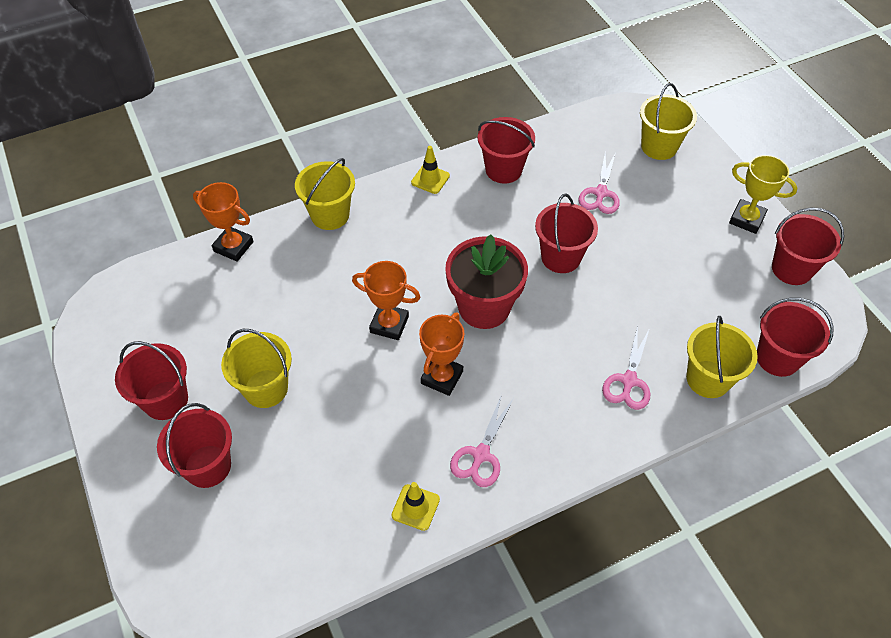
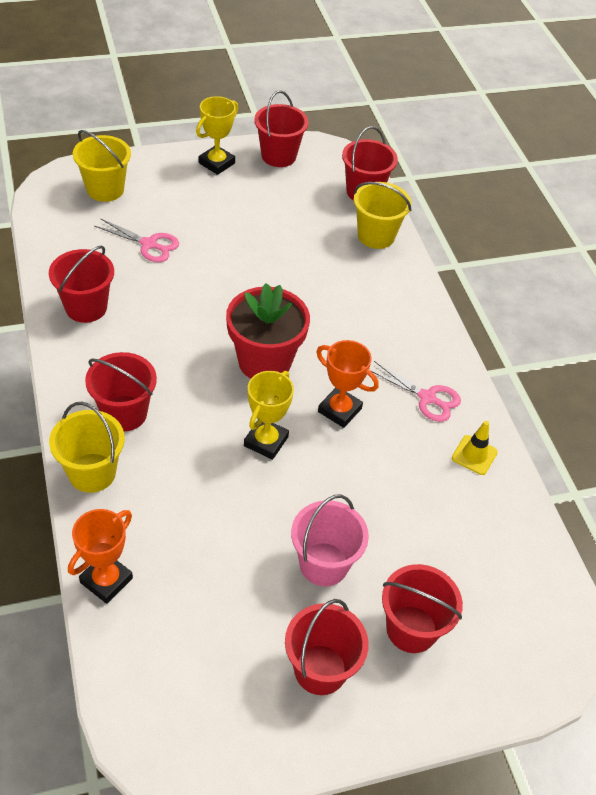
camera: 85 degrees left, 5 degrees down
yellow bucket [221,329,292,408] -> pink bucket [291,494,369,586]
orange trophy [352,261,420,340] -> yellow trophy [244,371,294,460]
yellow traffic cone [411,146,450,194] -> none
red bucket [535,194,598,273] -> red bucket moved to [85,352,157,432]
pink scissors [602,325,650,410] -> none

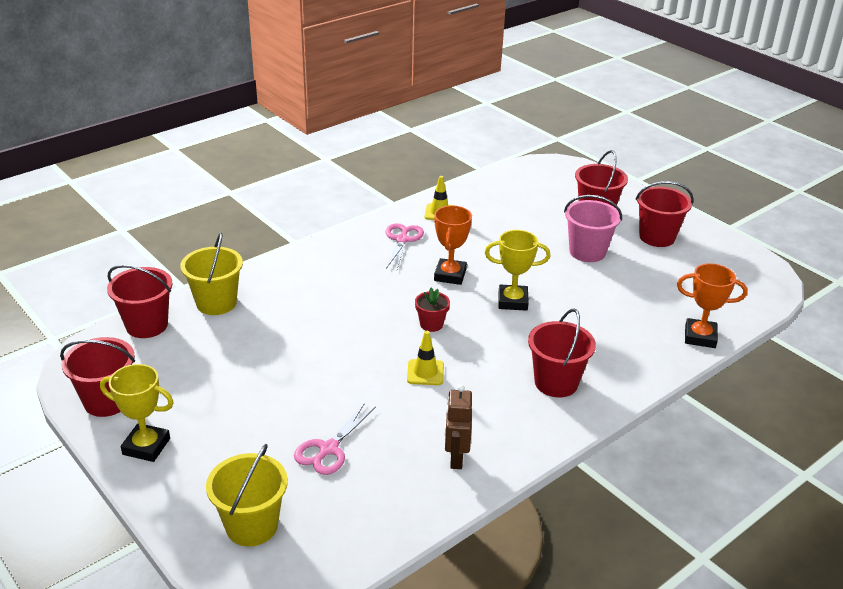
camera: 110 degrees left, 15 degrees down
red bucket [49,245,114,323] -> brown robot [445,384,472,469]
yellow bucket [49,402,125,493] -> none
pink scissors [94,218,179,262] -> pink scissors turned 150 degrees counterclockwise [294,403,376,475]
red flower pot [226,283,310,379] -> red flower pot [415,288,450,332], size x0.46
none -> yellow traffic cone [407,331,444,385]

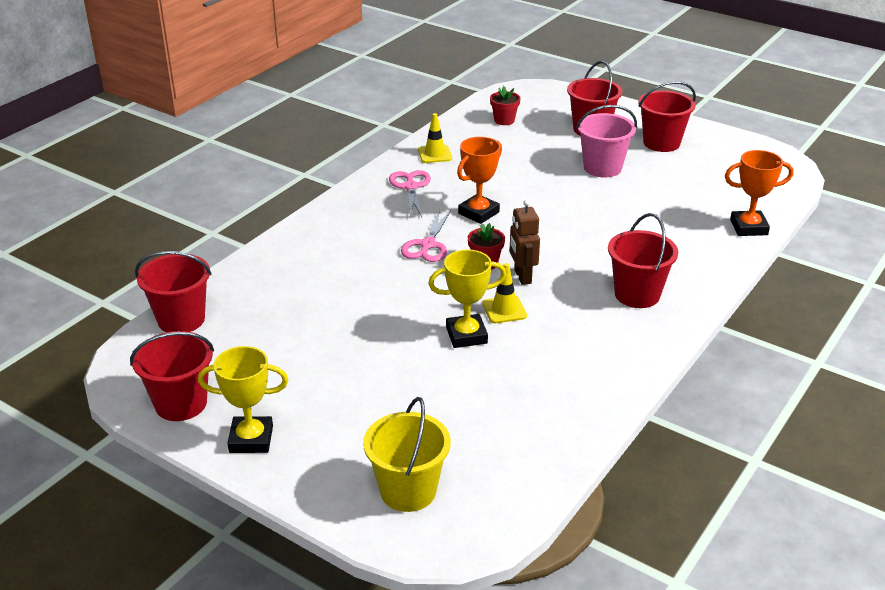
camera: 15 degrees left, 0 degrees up
yellow bucket [180,233,243,315] -> none
pink scissors [294,403,376,475] -> pink scissors moved to [401,209,451,262]
orange trophy [434,205,472,285] -> orange trophy turned 45 degrees clockwise [457,137,502,224]
brown robot [445,384,472,469] -> brown robot moved to [509,199,540,285]
yellow trophy [485,230,551,311] -> yellow trophy moved to [428,249,506,348]
none -> red flower pot [490,86,521,125]

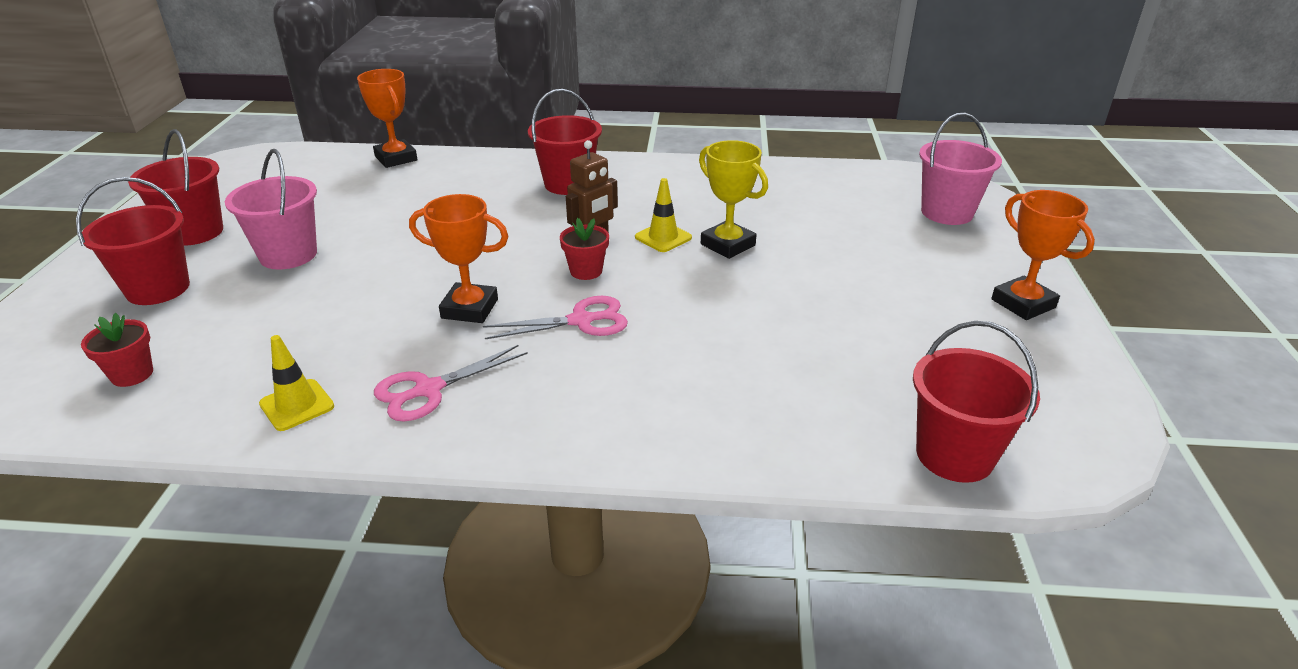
camera: 120 degrees left, 0 degrees up
red bucket [130,331,214,421] -> none
yellow trophy [198,346,288,453] -> orange trophy [991,190,1095,320]
yellow bucket [363,397,451,512] -> pink bucket [919,113,1002,225]

